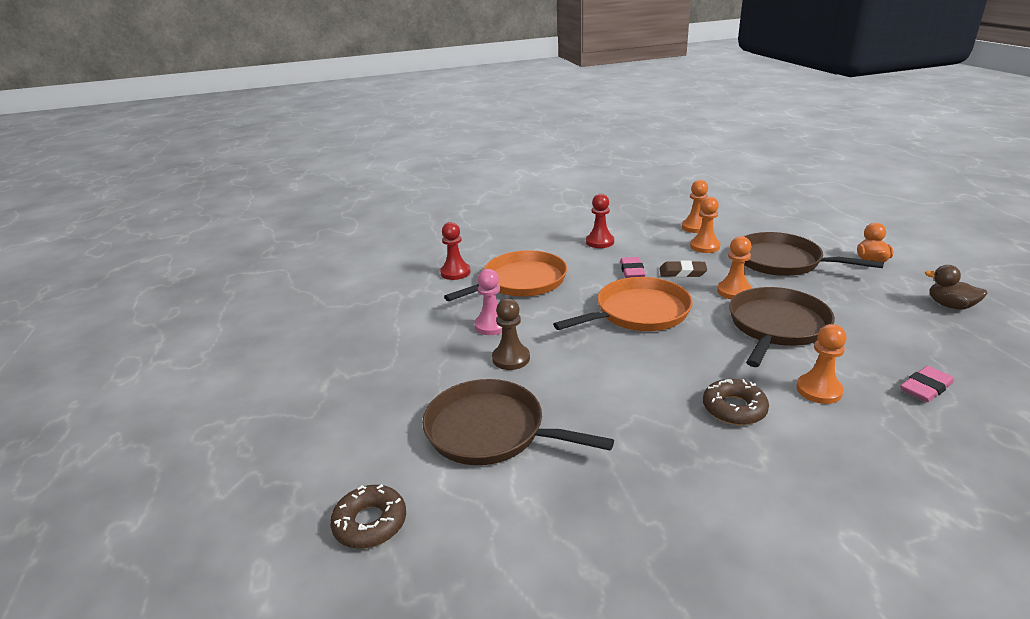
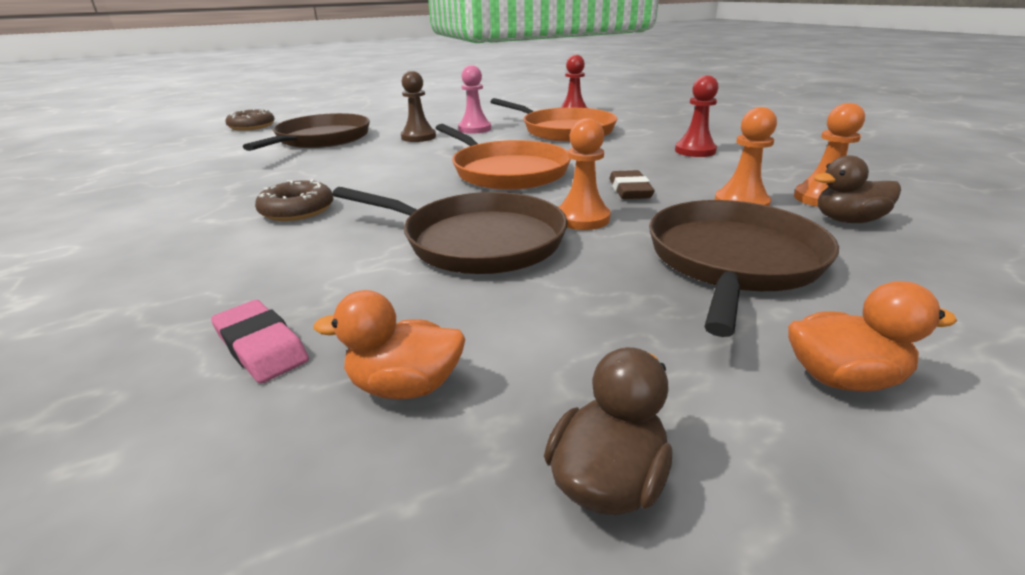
camera: 80 degrees right, 0 degrees up
pink eraser [620,257,646,278] -> none
orange pawn [796,324,847,404] -> none
none -> orange duck [314,290,465,399]
none -> brown duck [814,155,901,223]

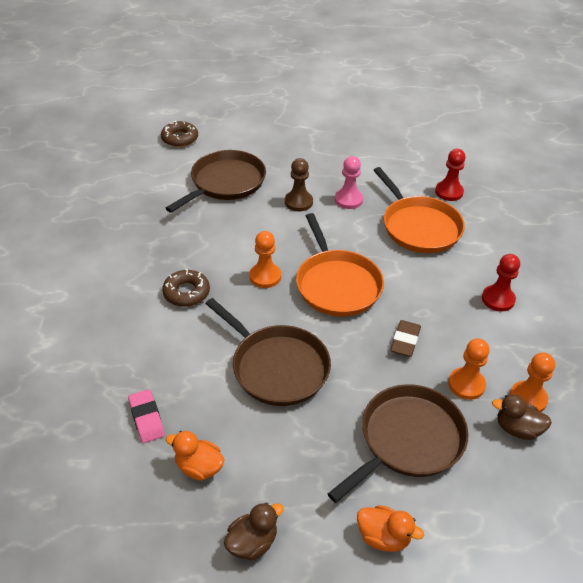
camera: 20 degrees right, 15 degrees up
orange pawn [558,118,611,230] -> orange pawn moved to [249,231,281,288]

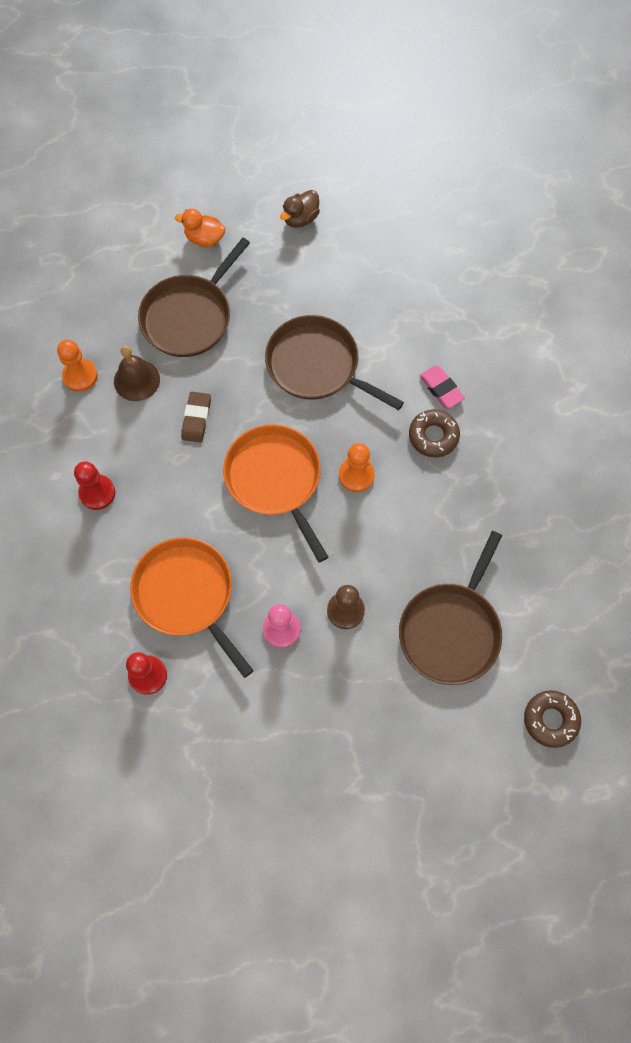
camera: 170 degrees right, 25 degrees up
pink eraser [128,389,165,443] -> pink eraser moved to [419,366,465,409]
orange duck [166,431,224,481] -> none
orange pawn [448,338,490,400] -> brown bell [114,346,160,401]
brown duck [492,394,552,440] -> none

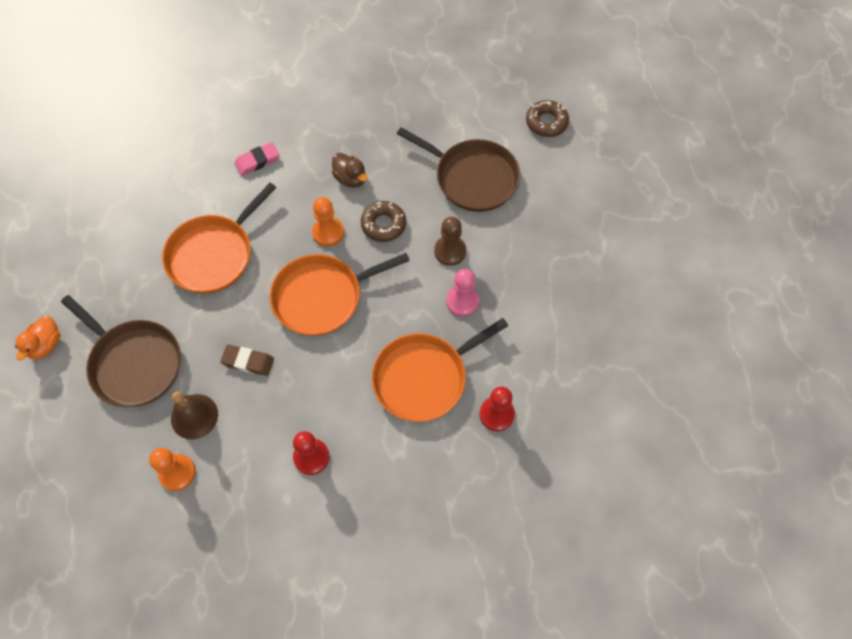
camera: 85 degrees left, 5 degrees down
brown pan [265,315,404,410] -> orange pan [162,183,276,293]
brown duck [280,190,320,228] -> brown duck moved to [332,153,367,188]
brown donut [409,410,460,457] -> brown donut moved to [361,201,406,242]

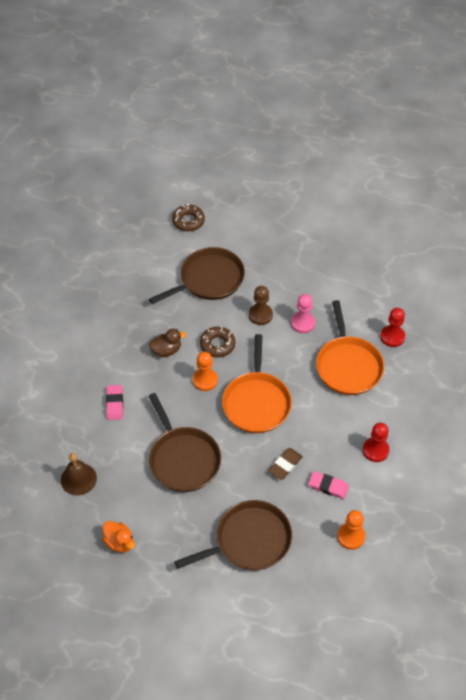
camera: 65 degrees left, 10 degrees down
orange duck [15,316,60,360] -> orange duck moved to [102,521,135,553]
orange pan [162,183,276,293] -> brown pan [149,393,221,492]
brown bell [171,392,218,439] -> brown bell moved to [61,453,97,496]
none -> pink eraser [308,471,349,499]

